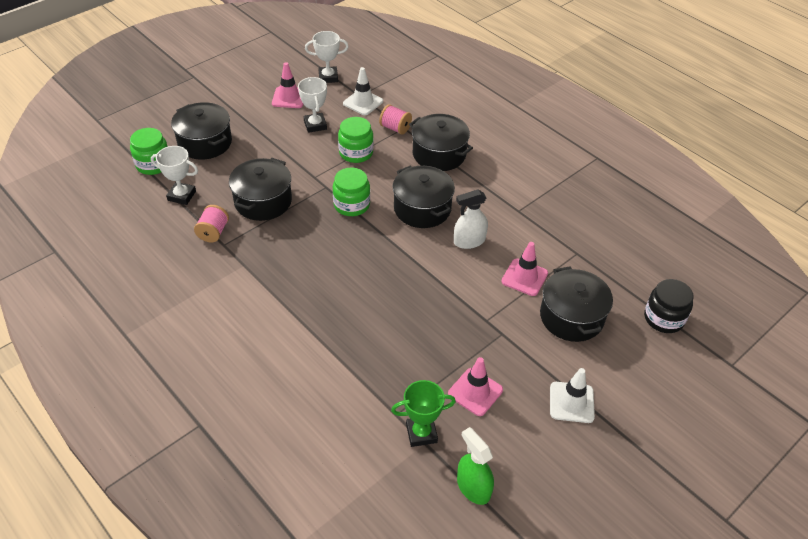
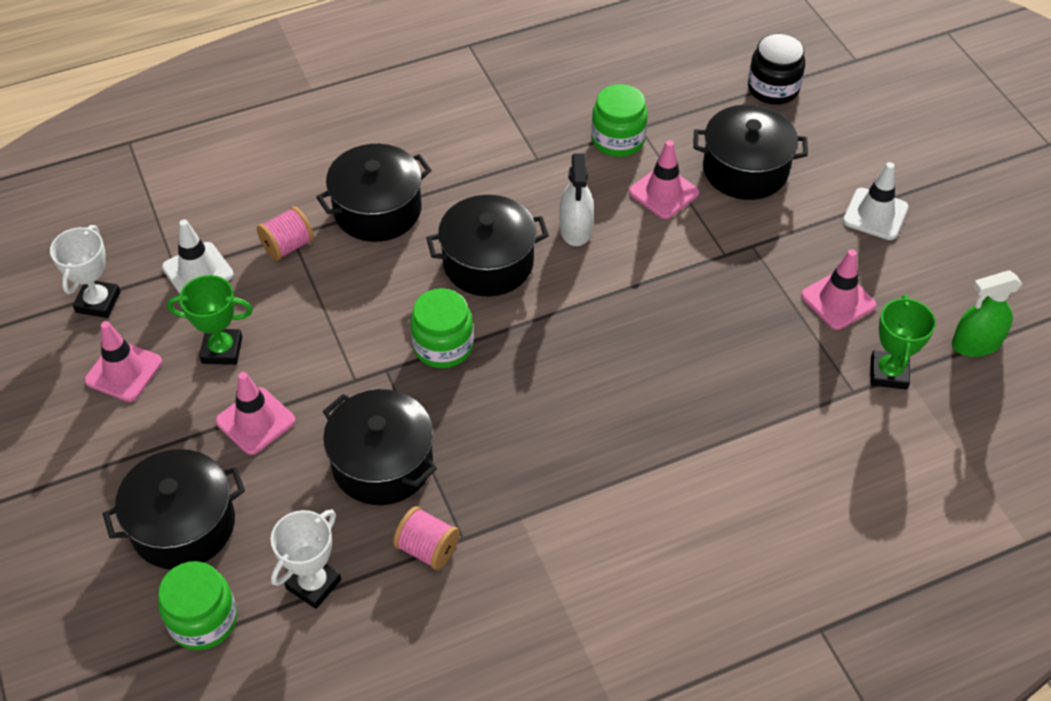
camera: 70 degrees left, 5 degrees up
white trophy [298,77,327,133] -> green trophy [167,275,253,365]
green jar [338,117,374,163] -> green jar moved to [591,84,648,157]
none -> pink traffic cone [216,372,295,455]

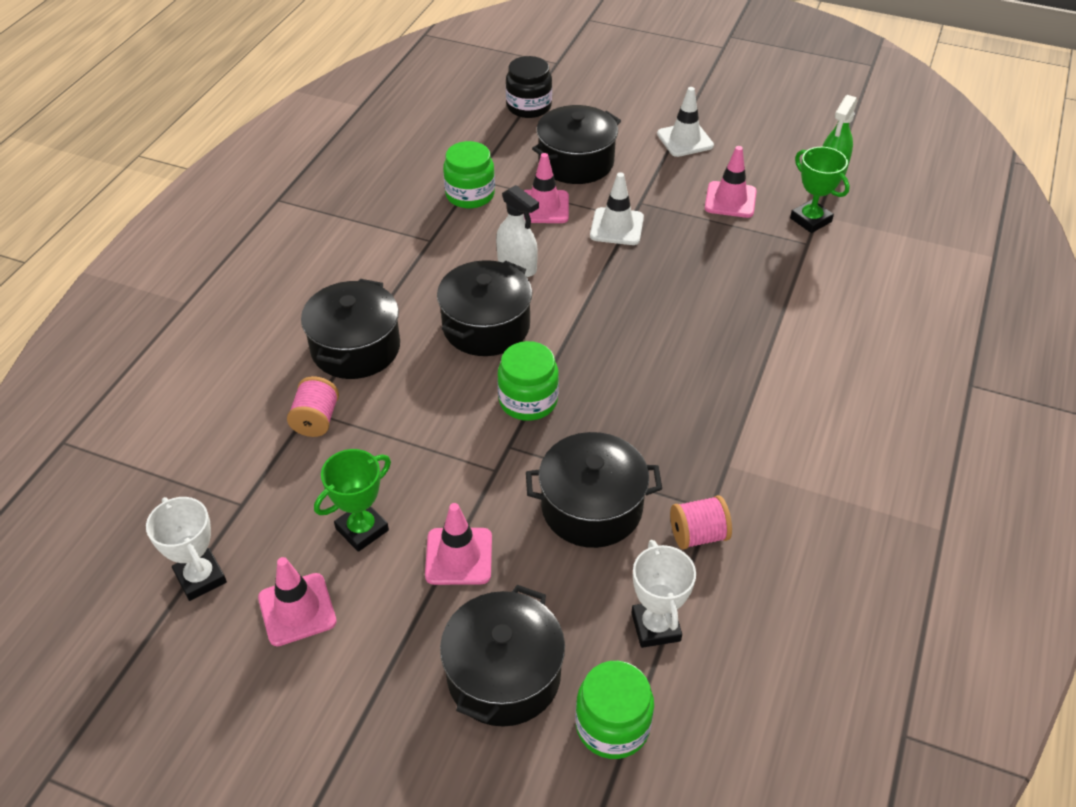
camera: 45 degrees left, 5 degrees down
white traffic cone [162,219,234,294] -> white traffic cone moved to [590,172,644,245]

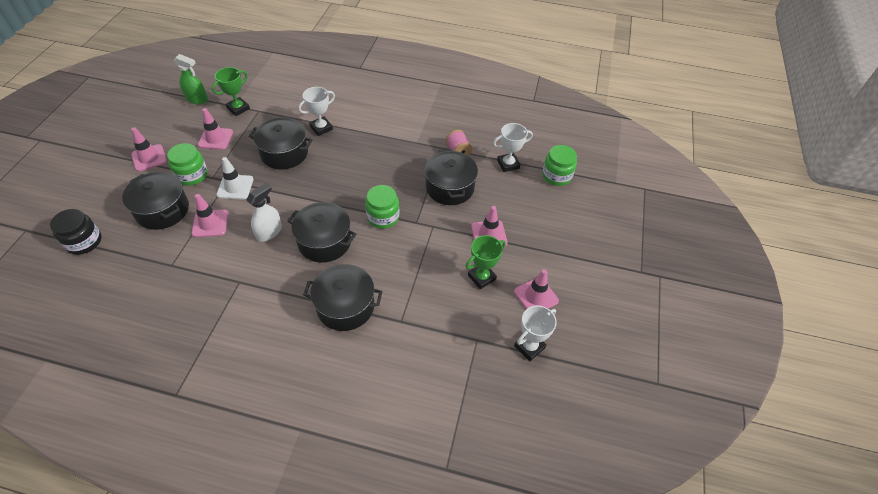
camera: 100 degrees left, 5 degrees up
pink spool [287,376,339,437] -> none
green trophy [314,449,391,552] -> green trophy turned 75 degrees counterclockwise [465,235,506,289]
black pot [440,585,565,727] -> black pot moved to [249,118,312,169]
green jar [443,141,495,208] -> green jar moved to [167,143,208,186]
white traffic cone [657,87,714,157] -> pink traffic cone [131,127,167,172]
none -> white trophy [298,87,335,136]

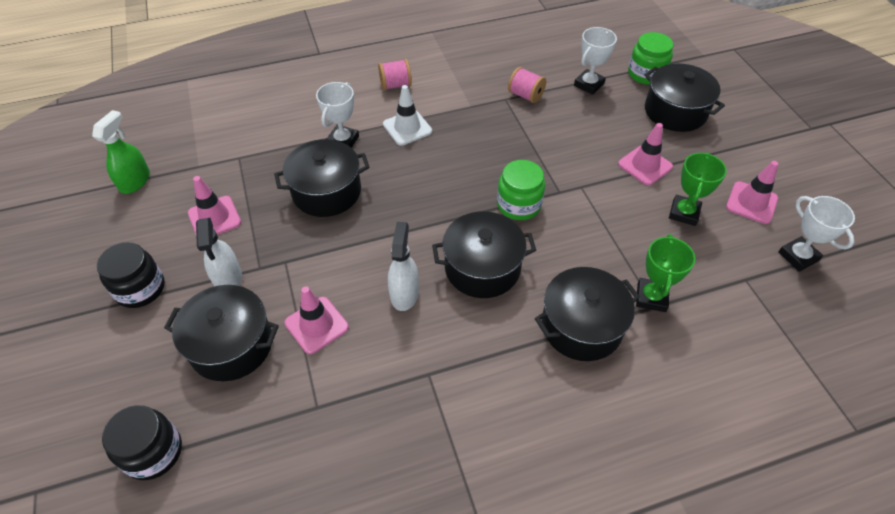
camera: 30 degrees left, 0 degrees up
pink traffic cone [131,127,167,172] -> black jar [97,242,165,308]
green jar [167,143,208,186] -> white spray bottle [196,218,242,287]
green spray bottle [174,54,208,104] -> green spray bottle turned 60 degrees counterclockwise [92,110,150,194]
green trophy [212,67,250,116] -> green trophy moved to [636,234,695,312]
white traffic cone [217,157,254,199] -> white traffic cone moved to [383,85,432,145]
black pot [425,149,478,205] -> black pot moved to [644,64,725,132]
white trophy [514,306,557,361] -> white trophy turned 45 degrees counterclockwise [778,196,855,272]
none -> pink spool [378,59,412,90]

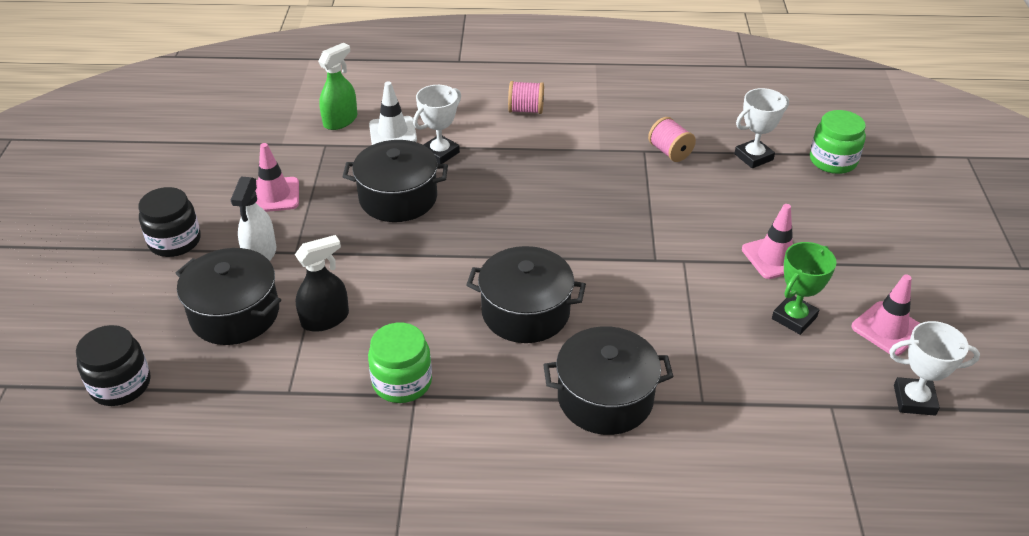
camera: 20 degrees right, 10 degrees down
green spray bottle [92,110,150,194] -> green spray bottle moved to [318,43,357,130]
pink traffic cone [285,286,349,354] -> black spray bottle [295,235,349,332]
white traffic cone [383,85,432,145] -> white traffic cone moved to [369,81,417,145]
white spray bottle [388,222,419,311] -> none
green jar [497,160,545,220] -> green jar moved to [368,323,432,403]
green trophy [636,234,695,312] -> none
black pot [644,64,725,132] -> none
white trophy [778,196,855,272] -> white trophy turned 75 degrees counterclockwise [889,321,980,416]

